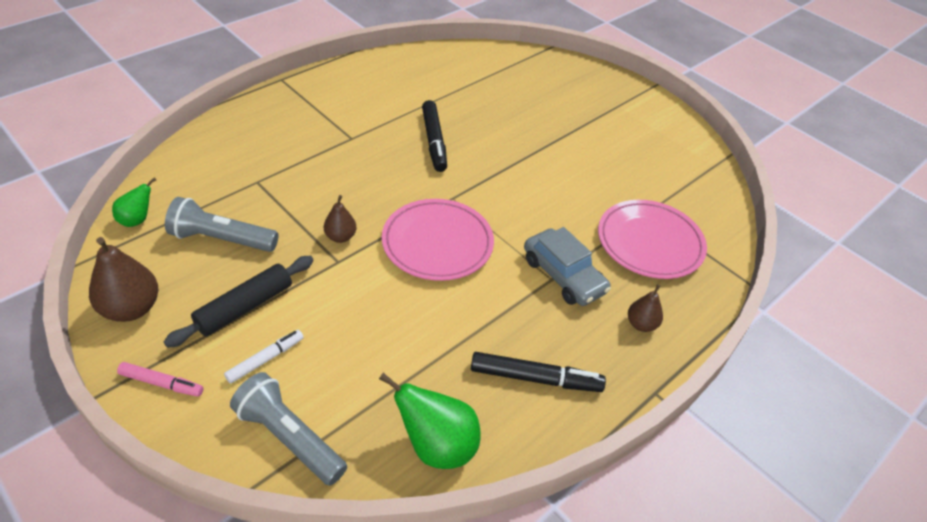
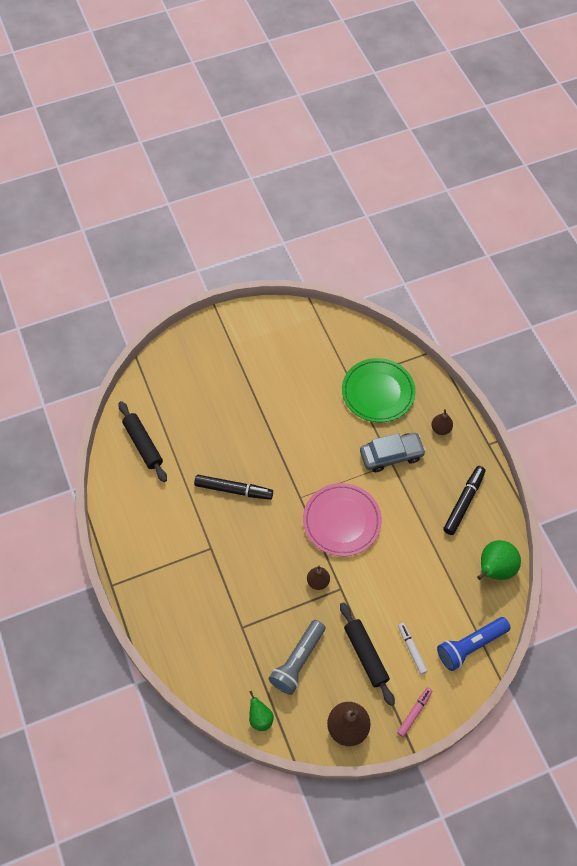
camera: 65 degrees left, 15 degrees up
grey flashlight [230,372,347,486] -> blue flashlight [437,617,511,671]
pink plate [598,200,707,279] -> green plate [342,358,416,422]
none -> black rolling pin [118,401,167,482]

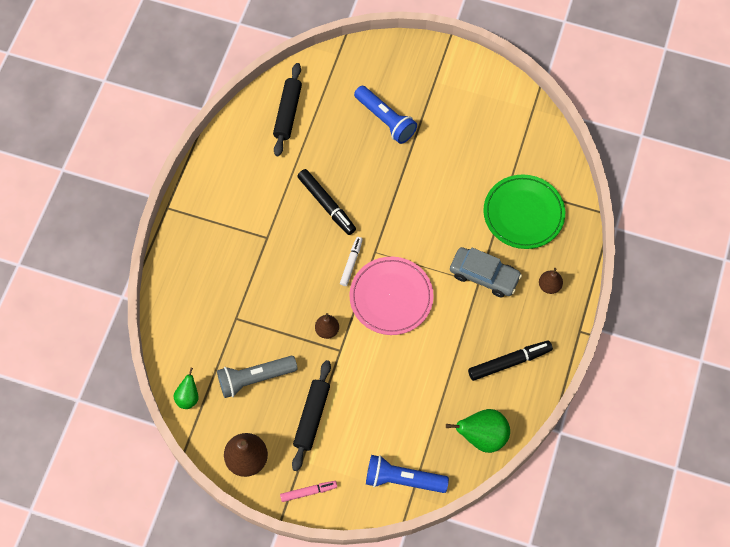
camera: 40 degrees right, 5 degrees up
white marker [398,623,427,675] -> white marker moved to [340,237,363,286]
none -> blue flashlight [354,86,417,144]

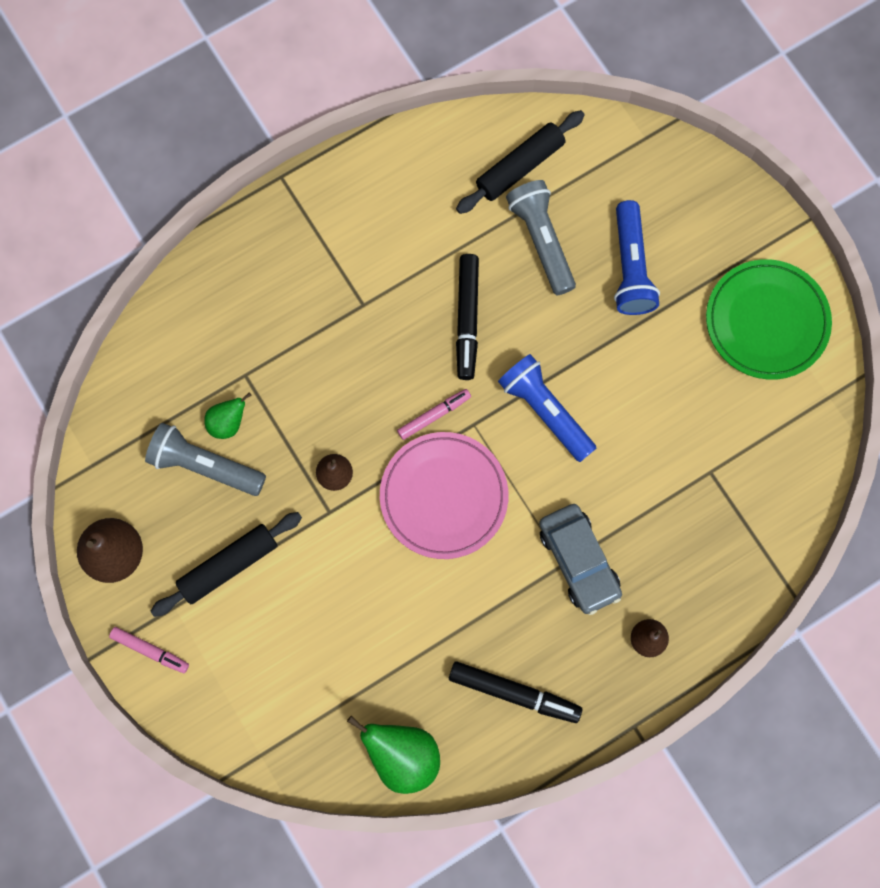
camera: 40 degrees right, 10 degrees up
green pear [174,368,199,409] -> green pear moved to [204,393,251,439]
white marker [340,237,363,286] -> pink marker [397,389,471,440]
blue flashlight [366,455,449,493] -> blue flashlight moved to [498,354,597,462]
green plate [483,175,565,249] -> green plate moved to [706,259,832,380]
none -> grey flashlight [506,180,576,295]

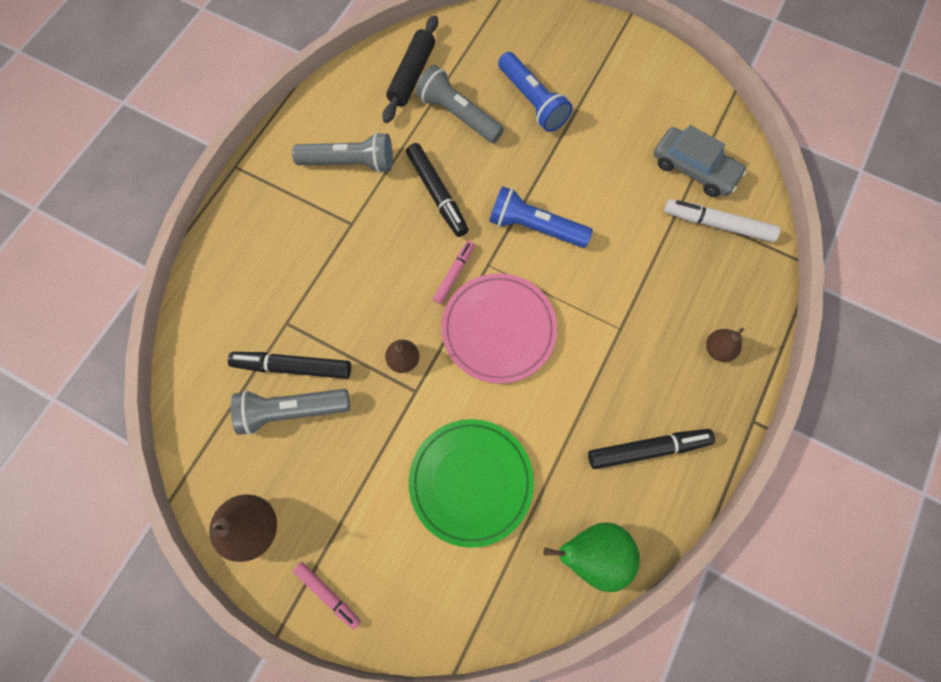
camera: 30 degrees left, 5 degrees down
pink marker [109,627,189,673] -> pink marker turned 45 degrees clockwise [293,562,361,630]
black rolling pin [151,512,302,617] -> none
green pear [204,393,251,439] -> black marker [228,352,351,379]
grey car [539,504,622,615] -> grey car moved to [654,125,747,197]
green plate [706,259,832,380] -> green plate moved to [409,419,534,548]
none -> grey flashlight [292,132,393,173]
none -> white marker [664,199,781,243]

